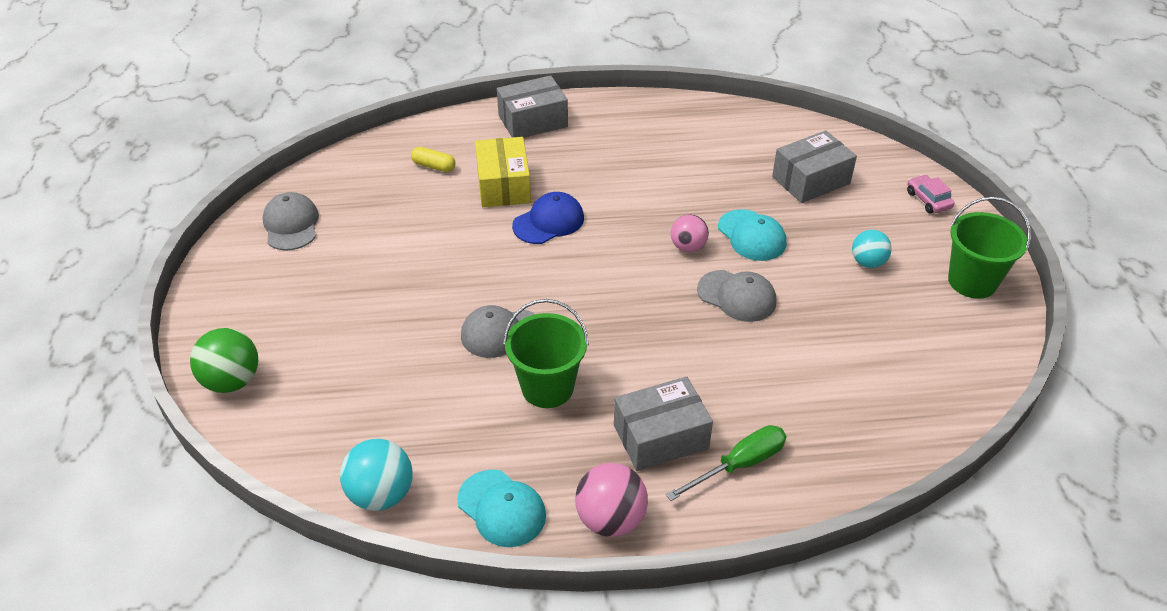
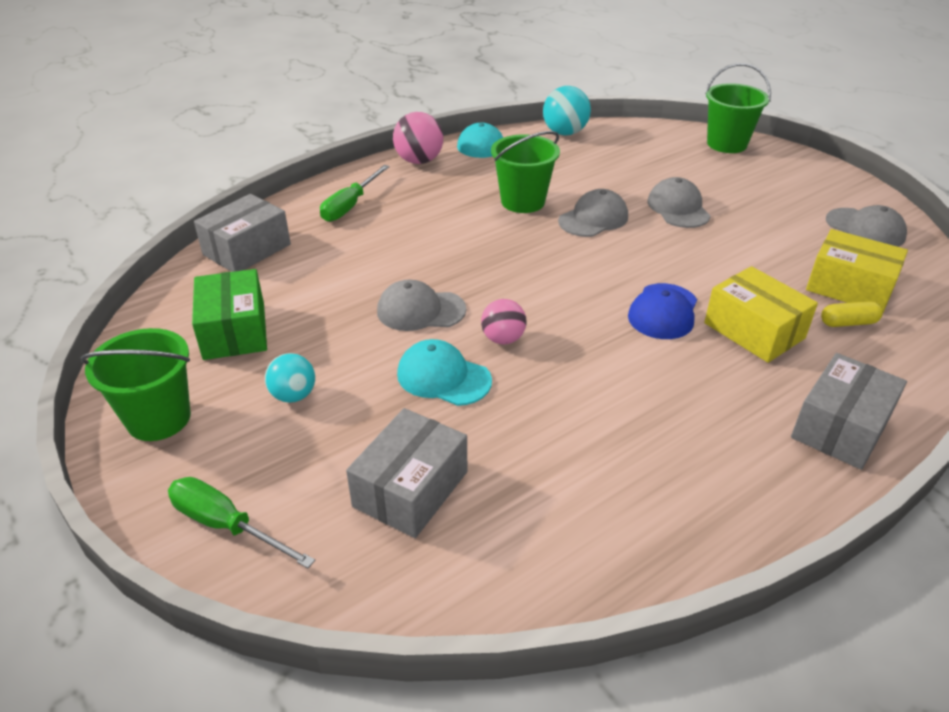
camera: 150 degrees right, 5 degrees down
green ball [190,328,258,393] -> green bucket [705,63,771,153]
grey box [614,376,713,471] -> grey box moved to [194,194,291,272]
pink car [907,175,955,213] -> green screwdriver [168,477,315,568]
none -> green box [192,269,267,360]
none -> grey cap [647,177,711,228]
none -> yellow box [806,229,908,312]

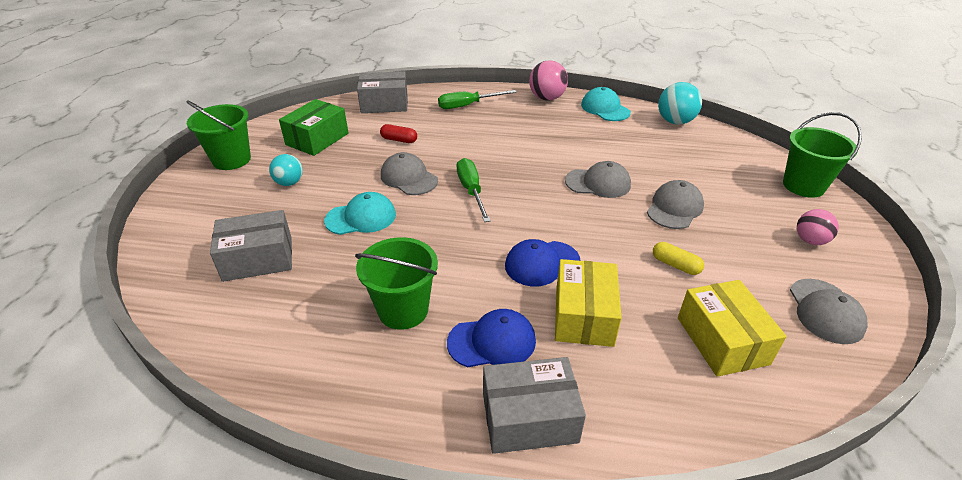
camera: 45 degrees right, 0 degrees up
green screwdriver [168,477,315,568] -> green screwdriver moved to [457,158,491,222]
turquoise cap [397,339,492,406] -> turquoise cap turned 90 degrees clockwise [324,192,396,235]
pink ball [481,299,526,344] -> pink ball moved to [797,209,839,245]
green bucket [491,131,560,213] -> green bucket moved to [355,237,438,330]
yellow capsule [821,301,883,327] -> yellow capsule moved to [653,242,704,275]
none -> red capsule [380,124,417,143]
none -> blue cap [447,309,536,367]

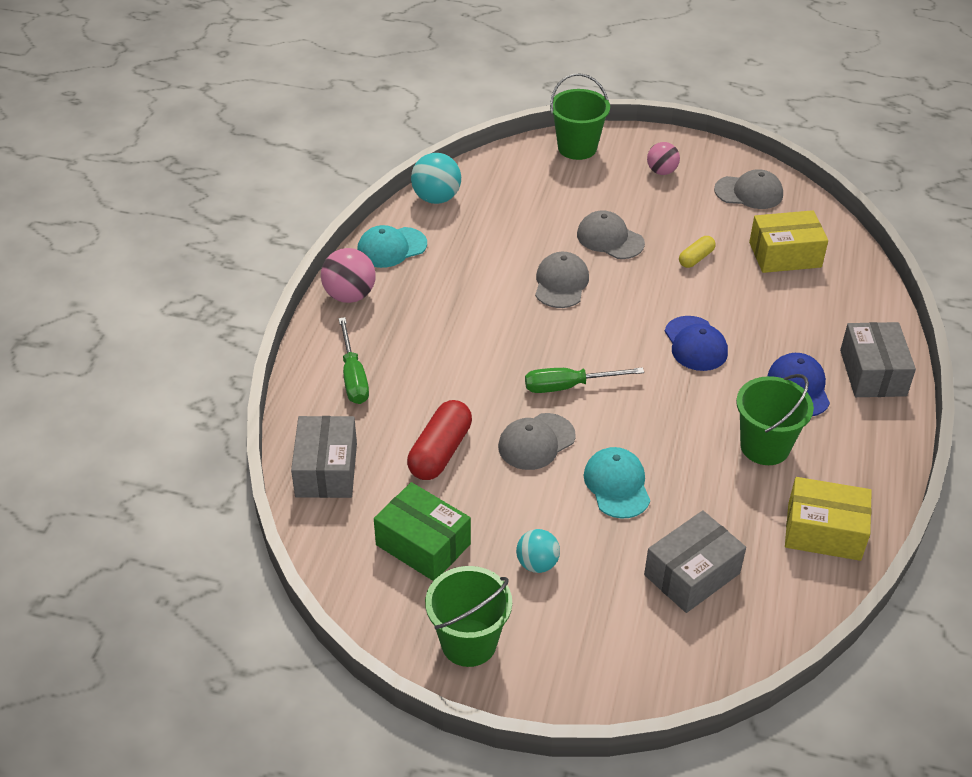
camera: 85 degrees left, 5 degrees up
grey box [210,210,292,282] -> grey box turned 60 degrees clockwise [644,510,746,613]
red capsule [380,124,417,143] -> red capsule [407,400,472,480], size x1.79
yellow box [555,259,622,347] -> yellow box moved to [785,477,872,561]

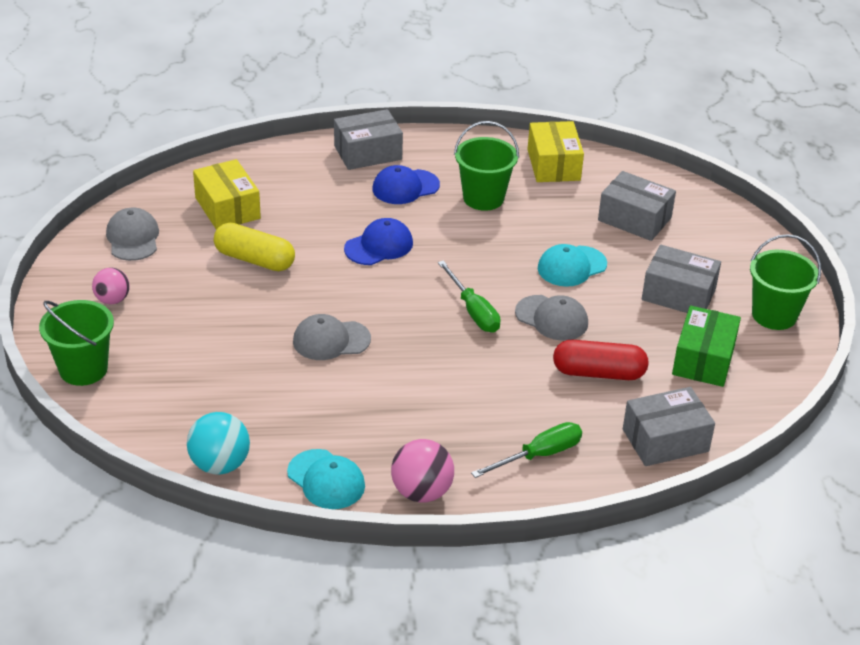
camera: 110 degrees left, 5 degrees down
turquoise ball [516,529,560,573] -> grey box [642,245,721,313]
grey cap [577,211,645,259] -> none
yellow capsule [679,236,716,268] -> yellow capsule [214,223,295,271], size x1.79

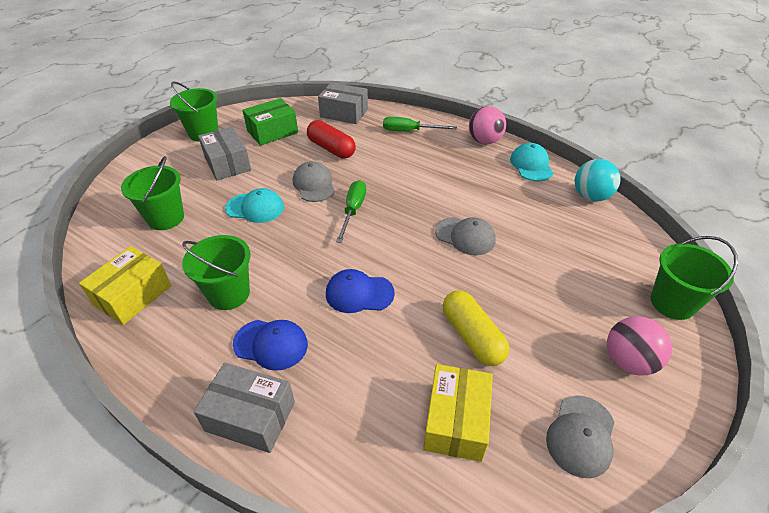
camera: 140 degrees left, 5 degrees up
pink ball [92,268,130,304] -> pink ball [607,316,672,376], size x1.50
grey box [598,171,676,241] -> green bucket [121,156,184,230]

